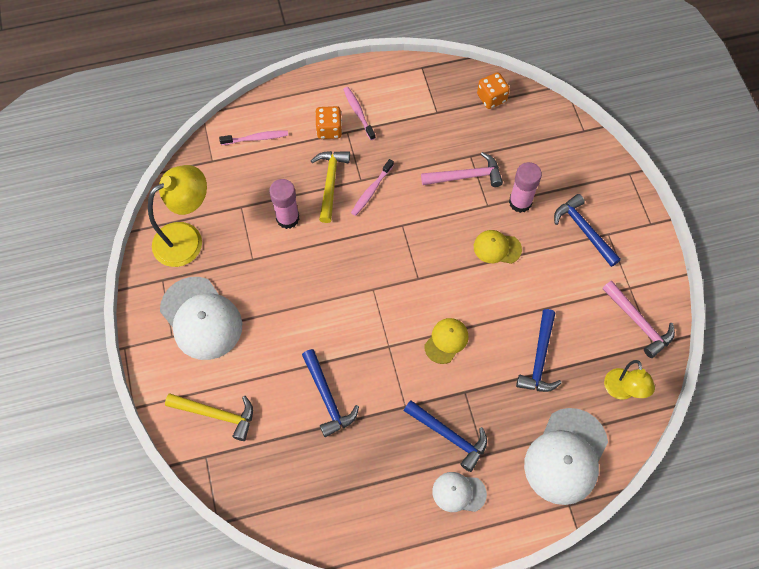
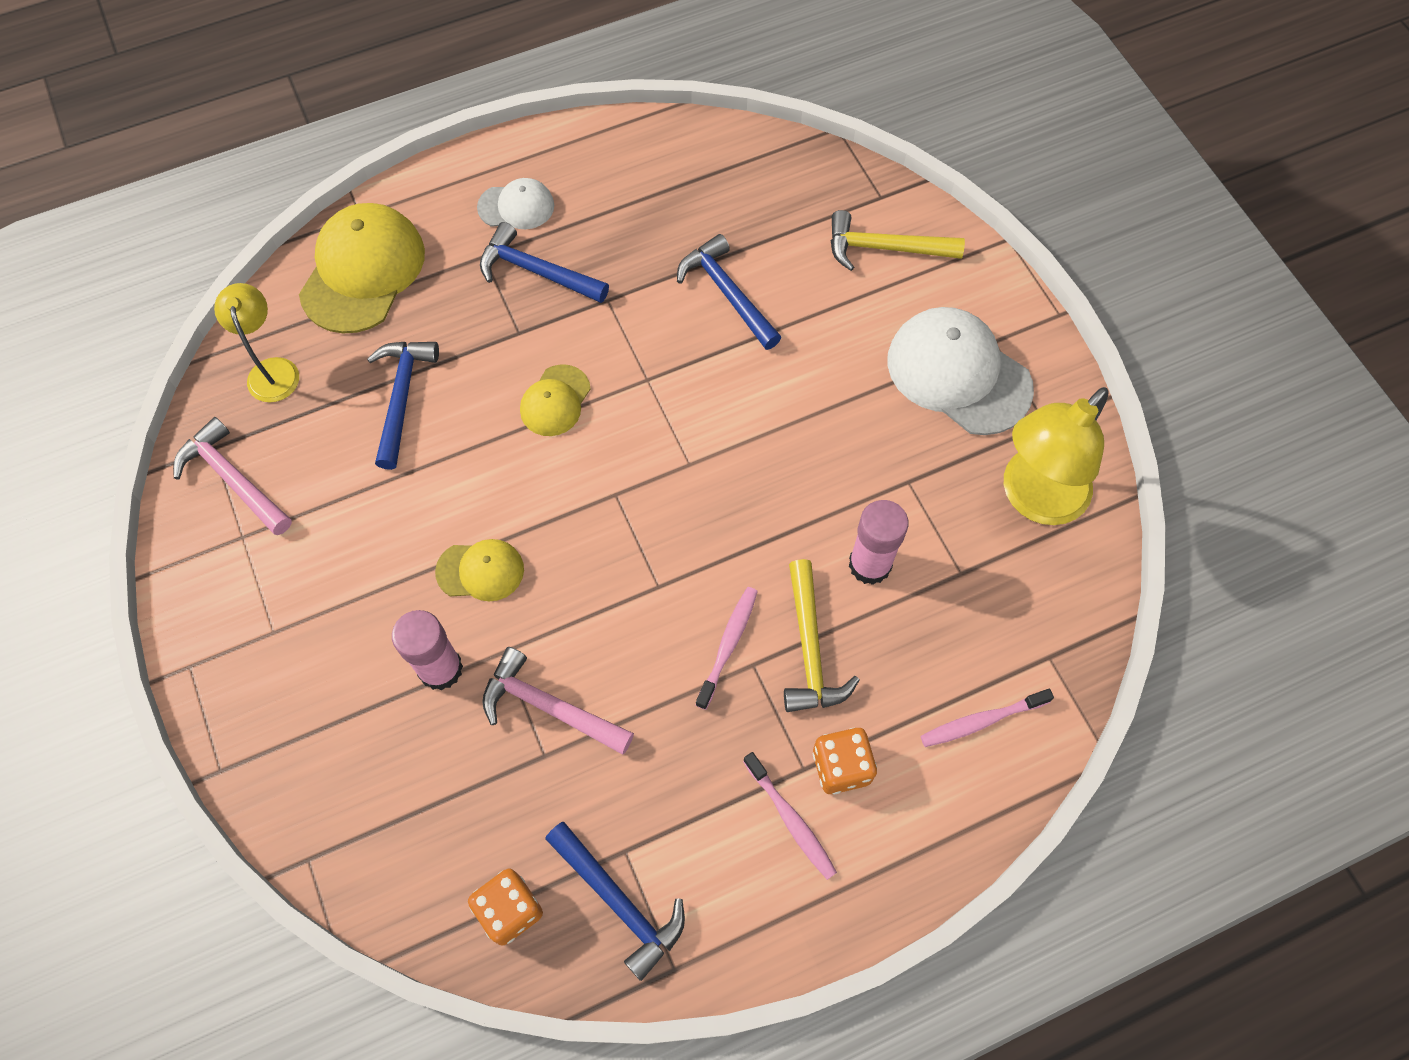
camera: 170 degrees right, 0 degrees up
pink hammer [421,152,503,187] -> pink hammer turned 45 degrees clockwise [482,647,634,755]
white cap [524,408,608,505] -> yellow cap [299,203,425,334]
blue hammer [554,194,621,267] -> blue hammer moved to [545,822,685,981]

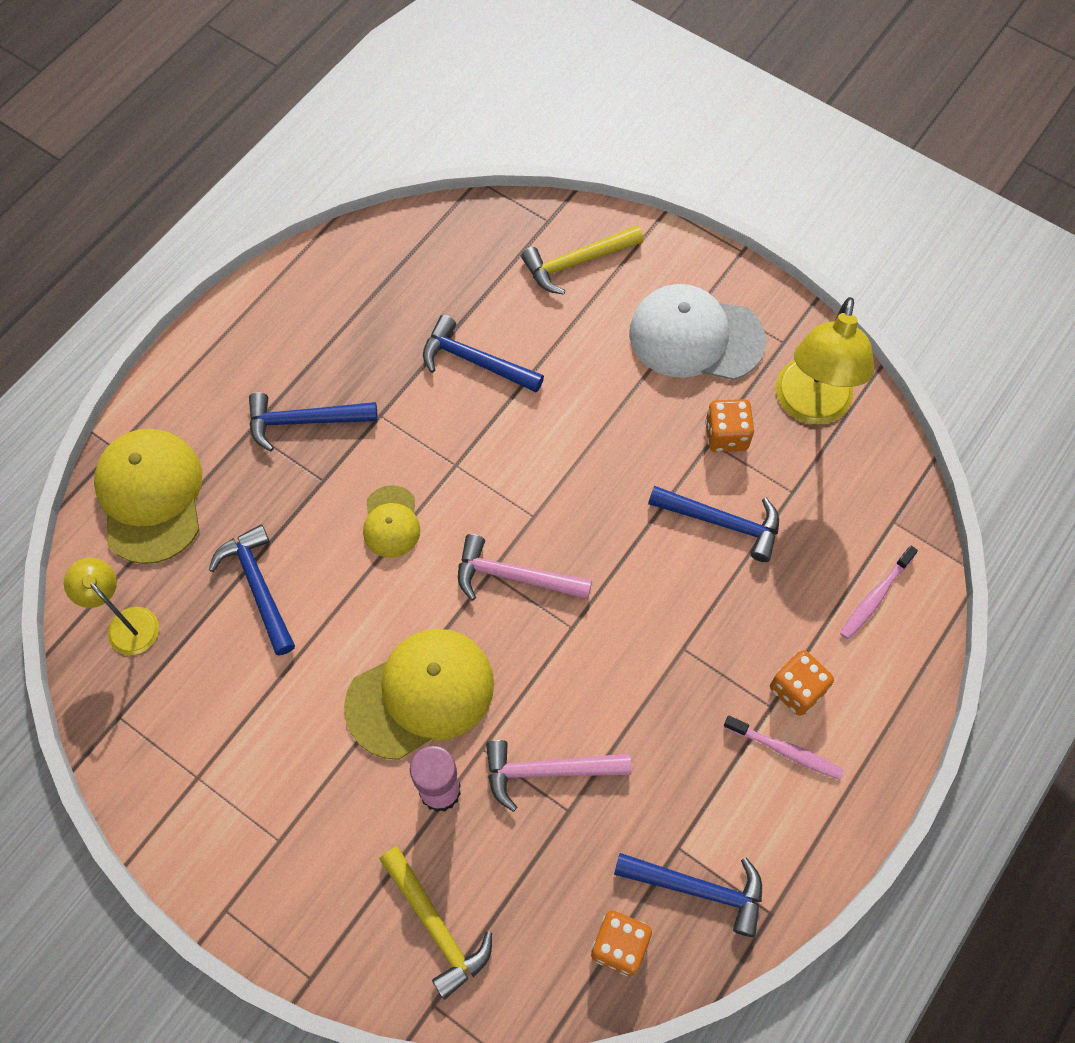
camera: 30 degrees left, 0 degrees up
pink hammer [173,417,292,535] -> pink hammer moved to [458,534,592,601]
yellow cap [435,539,524,601] -> yellow cap [344,629,494,760], size x1.87
white cap [477,178,554,229] -> none
pink toothbrush [696,587,758,710] -> none
yellow hammer [784,559,859,712] -> yellow hammer moved to [379,846,492,999]
pink glue stick [849,500,909,585] -> blue hammer [648,486,779,562]
none -> orange dice [705,399,754,452]

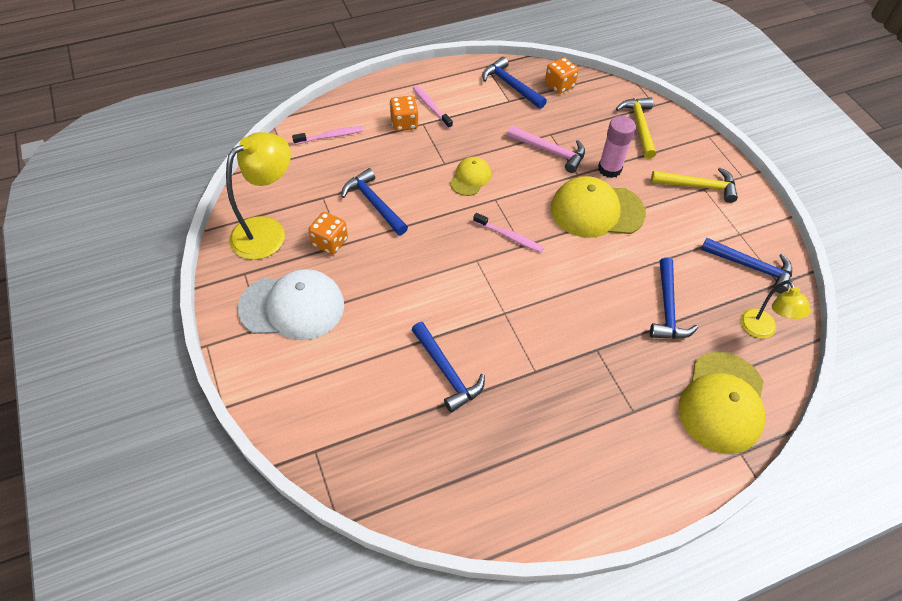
camera: 150 degrees left, 10 degrees down
blue hammer [249,392,378,451] -> blue hammer moved to [701,237,792,293]
yellow cap [363,485,420,558] -> yellow cap moved to [450,157,491,196]
pink hammer [458,534,592,601] -> pink toothbrush [473,213,544,253]
yellow hammer [521,225,644,295] -> yellow hammer moved to [651,167,738,203]
white cap [629,284,766,380] -> white cap turned 45 degrees counterclockwise [238,269,344,340]

